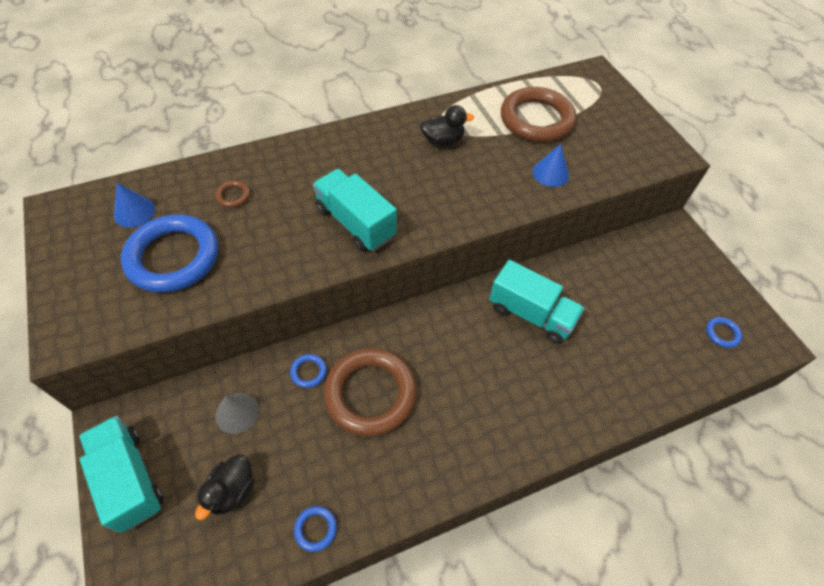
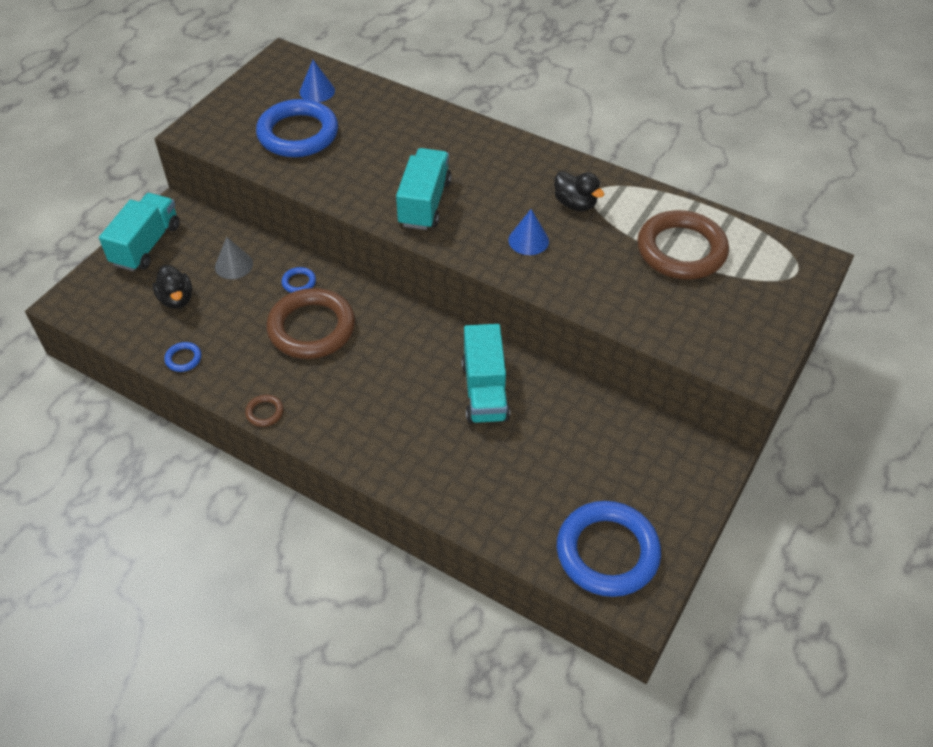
camera: 55 degrees right, 5 degrees down
black duck [195,454,254,520] -> black duck turned 105 degrees counterclockwise [153,265,192,309]
brown ring [215,180,250,208] -> brown ring moved to [245,395,284,427]
blue cone [532,144,569,187] -> blue cone moved to [508,209,549,255]
blue ring [706,317,742,348] -> blue ring [557,501,661,597], size x2.47

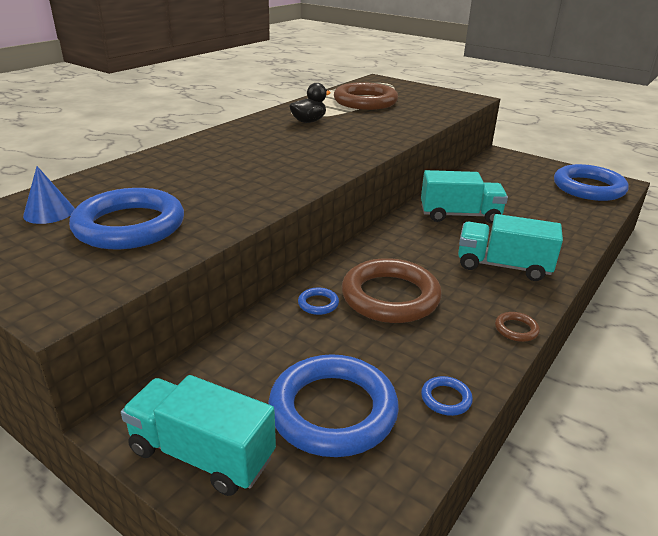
camera: 85 degrees left, 20 degrees down
black duck [153,265,192,309] -> blue ring [268,354,399,457]
grey cone [215,237,253,279] -> none
turquoise truck [396,148,452,230] -> turquoise truck moved to [458,214,563,281]
blue cone [508,209,549,255] -> none

